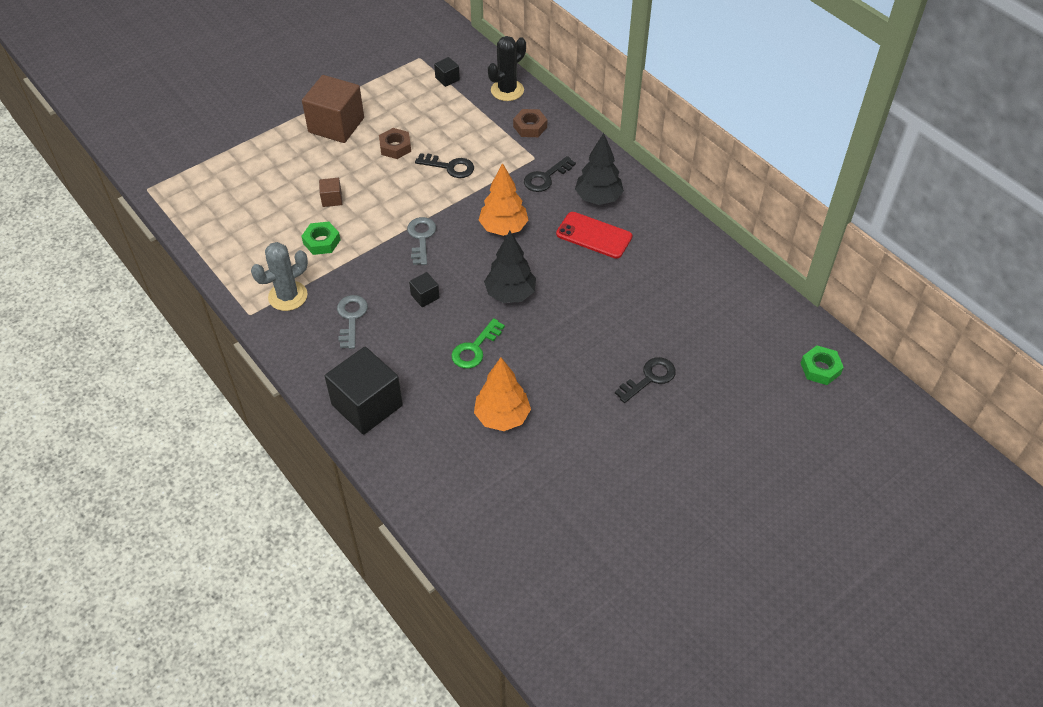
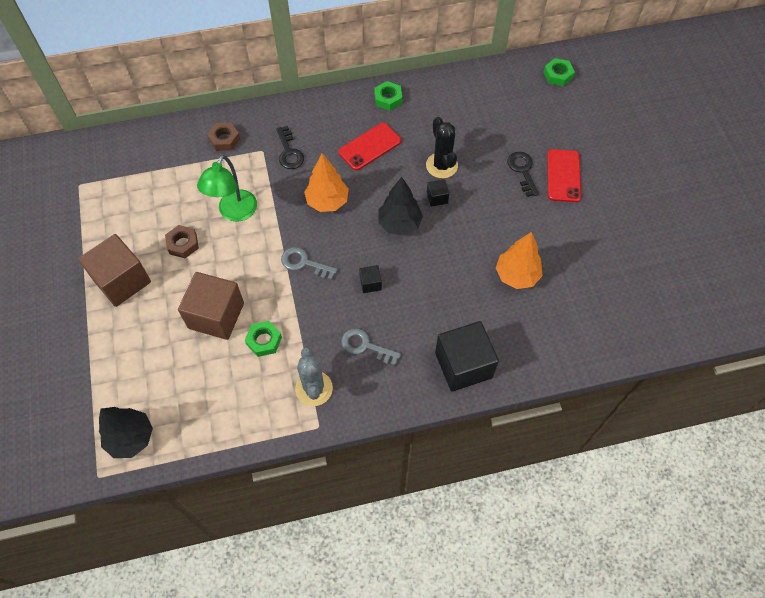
camera: 65 degrees left, 10 degrees up
brown cube [319,178,342,207] -> brown cube [178,272,244,340], size x2.26
black key [415,153,474,178] -> green lamp [197,155,257,222]
black cube [434,57,460,87] -> black cube moved to [427,179,449,207]
green key [451,318,505,369] -> none
black cactus [488,36,526,101] -> black cactus moved to [426,117,458,178]
black tree [575,133,624,205] -> black tree moved to [99,407,153,458]
none -> green nut [375,81,402,111]
none -> red phone [547,149,581,202]

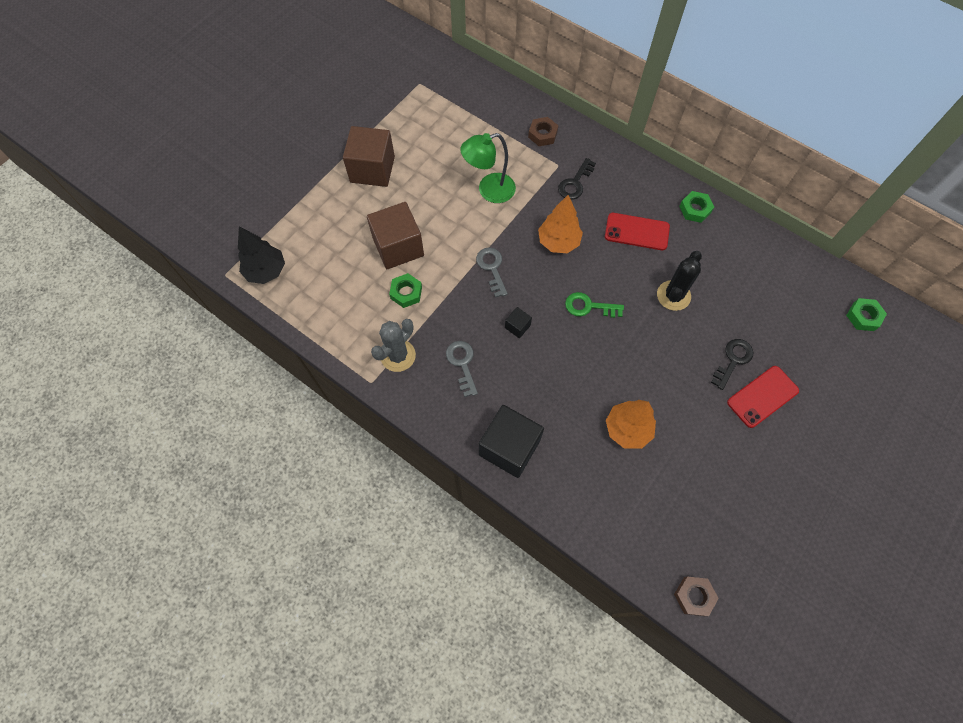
camera: 50 degrees right, 5 degrees up
brown nut [165,225,199,258] -> brown nut moved to [674,576,719,616]
black tree [378,177,423,236] -> green key [565,292,624,318]
black cube [427,179,449,207] -> none

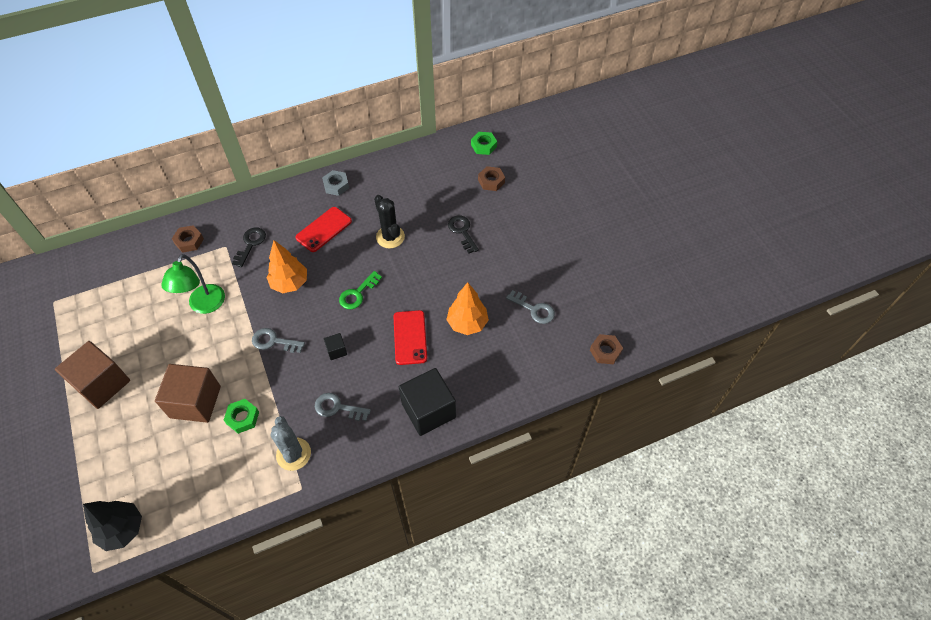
camera: 60 degrees left, 10 degrees down
black key [558,158,596,200] -> black key turned 135 degrees counterclockwise [232,227,266,267]
green nut [679,191,714,223] -> grey nut [322,170,349,196]
red phone [727,366,799,428] -> red phone moved to [394,310,427,365]
none -> brown nut [478,166,505,191]
none -> grey key [506,290,555,324]

